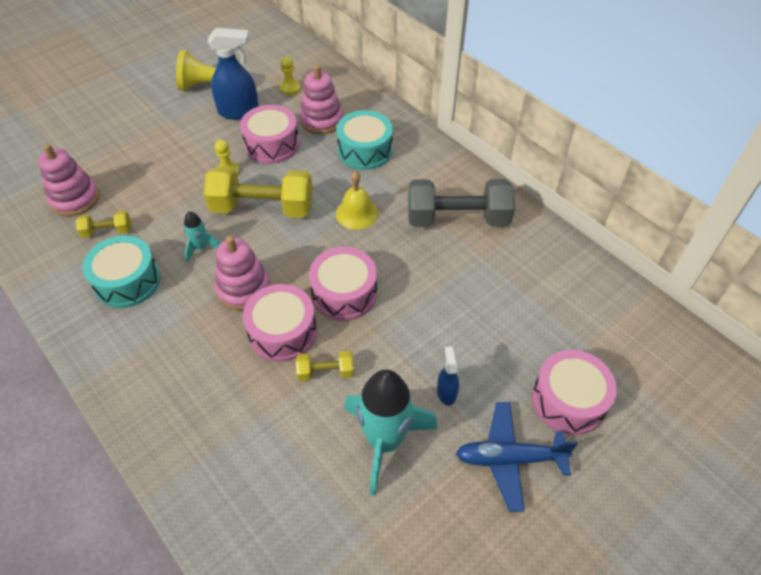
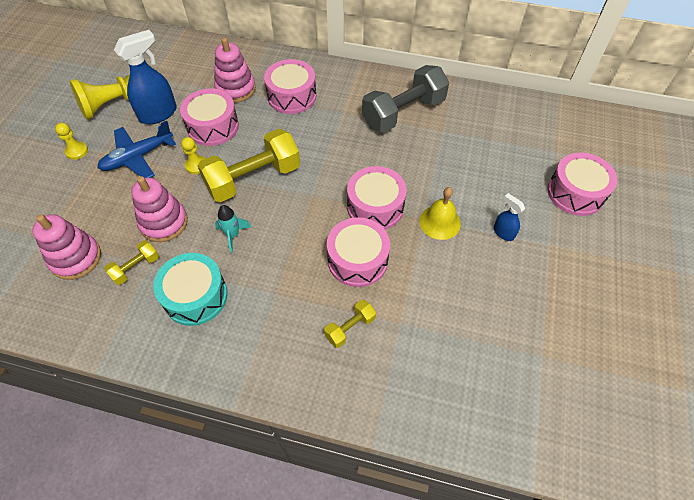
camera: 35 degrees left, 5 degrees up
pink stacking toy [215,236,270,310] -> pink stacking toy moved to [131,176,188,242]
yellow pawn [280,57,300,95] -> yellow pawn moved to [55,122,88,160]
yellow dumbbell [296,351,354,381] -> yellow dumbbell moved to [324,300,376,348]
turquoise drum [336,110,393,170] -> pink drum [264,59,316,114]
yellow bell [336,171,378,230] -> yellow bell moved to [419,187,461,240]
turquoise rocket [344,370,438,496] -> none
blue plane [456,402,578,512] -> blue plane moved to [97,121,176,178]

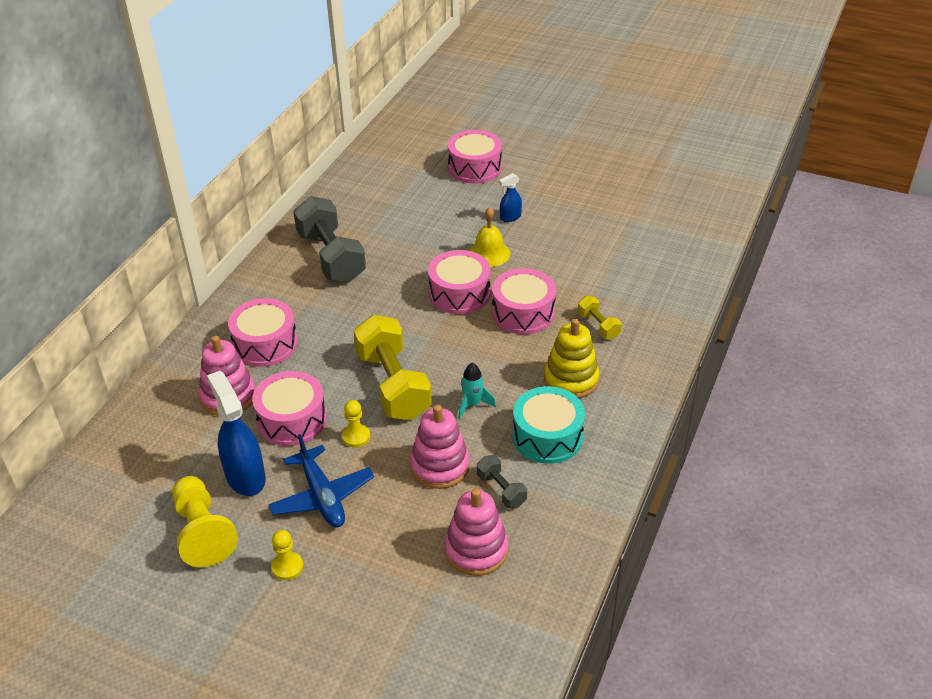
camera: 80 degrees left, 15 degrees down
yellow dumbbell [104,240,159,285] -> grey dumbbell [477,455,527,508]
none -> yellow stacking toy [544,319,600,398]

